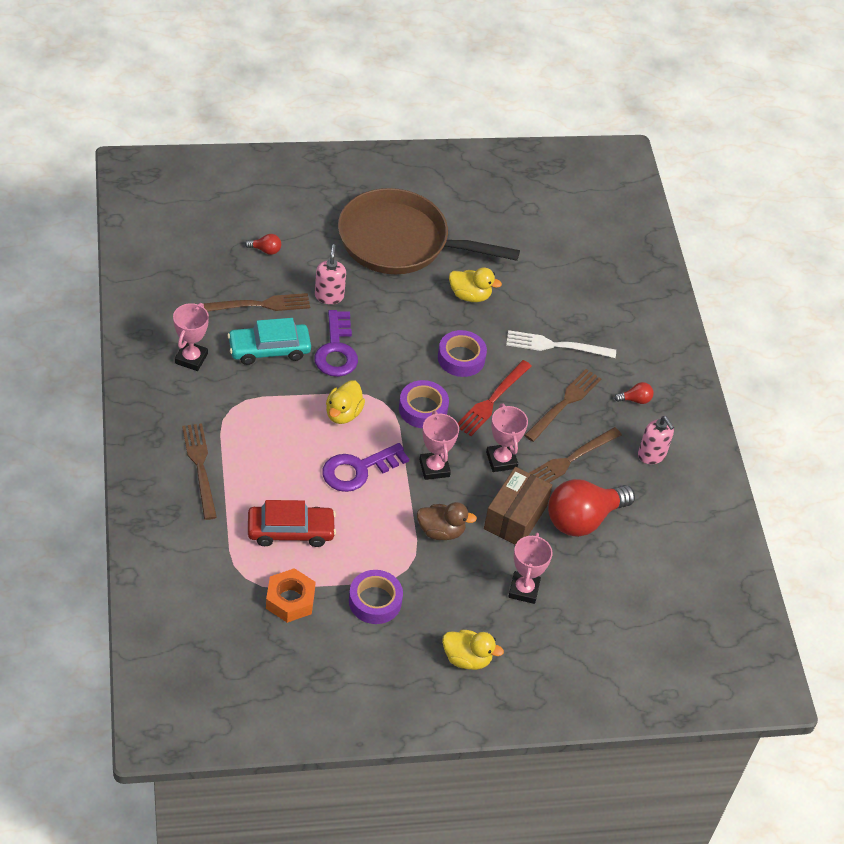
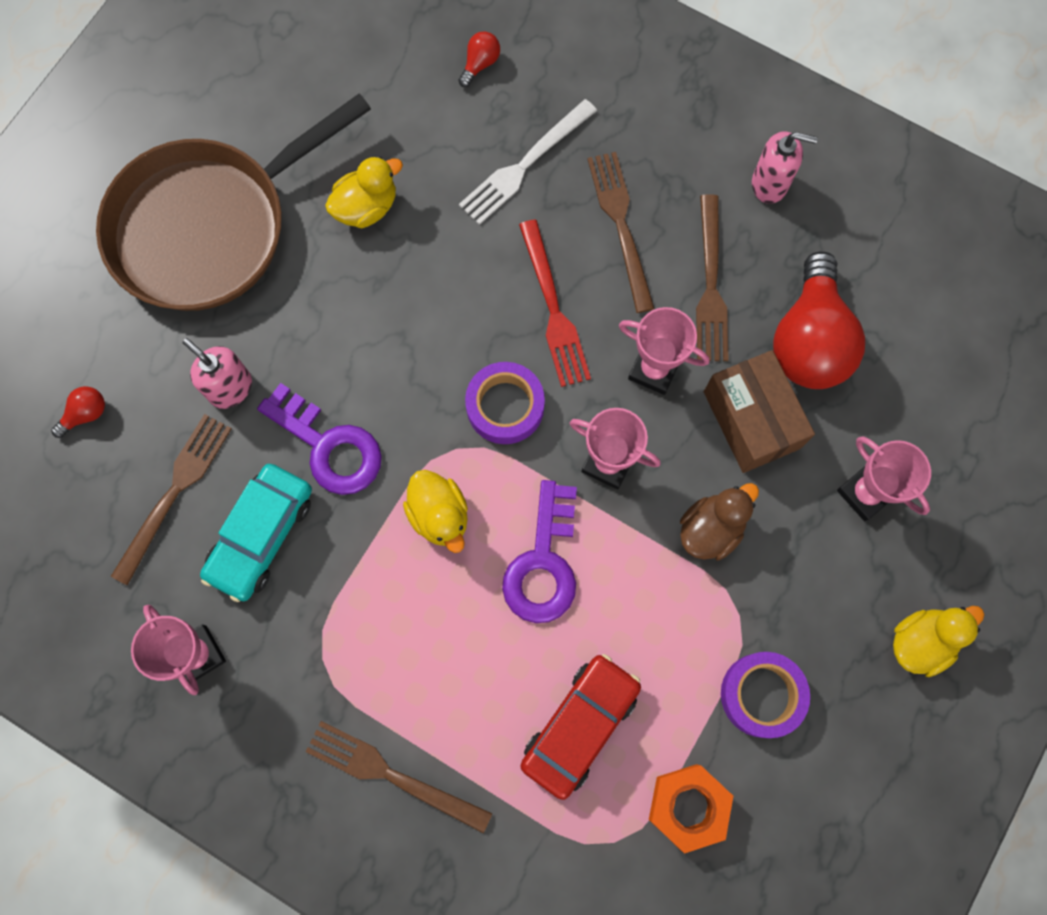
camera: 45 degrees left, 25 degrees up
purple tape [438,330,487,377] -> none
red light bulb [614,382,654,404] -> red light bulb moved to [458,31,500,87]

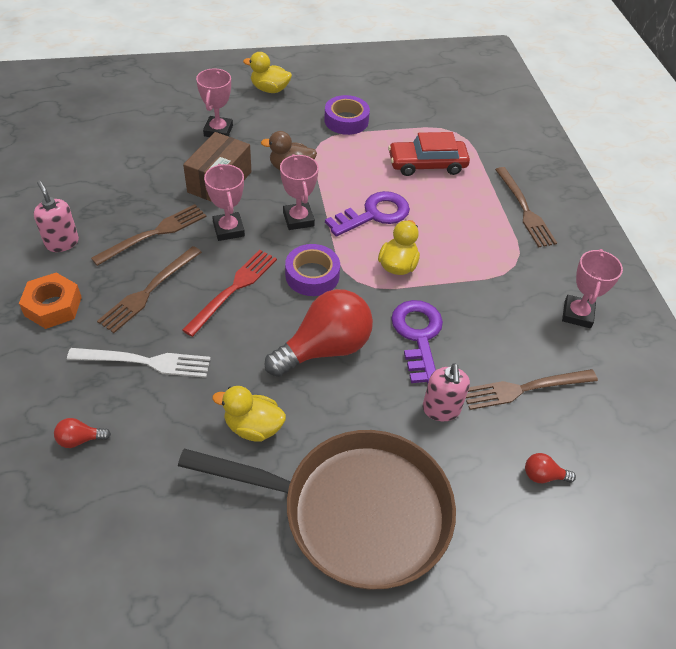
camera: 135 degrees left, 25 degrees down
turquoise car [200,464,312,602] -> none
orange nut [649,764,733,853] -> orange nut moved to [19,273,82,329]
red light bulb [773,252,865,389] -> red light bulb moved to [264,289,373,377]

